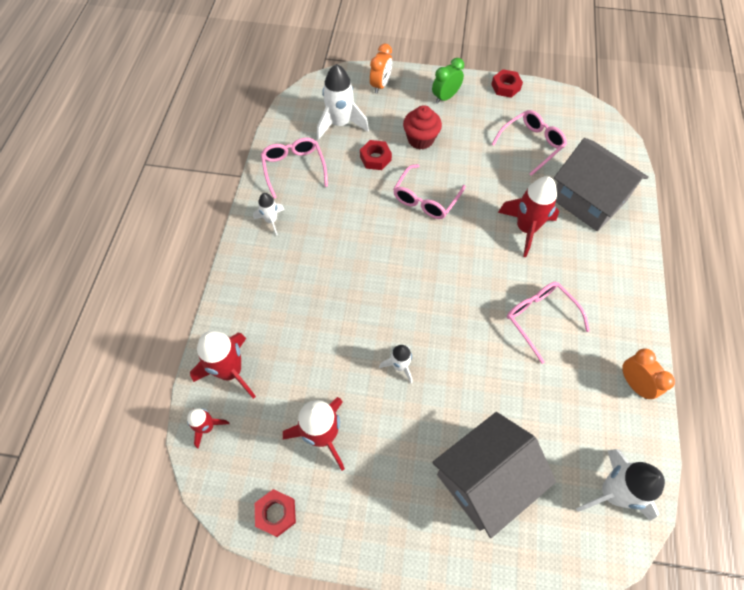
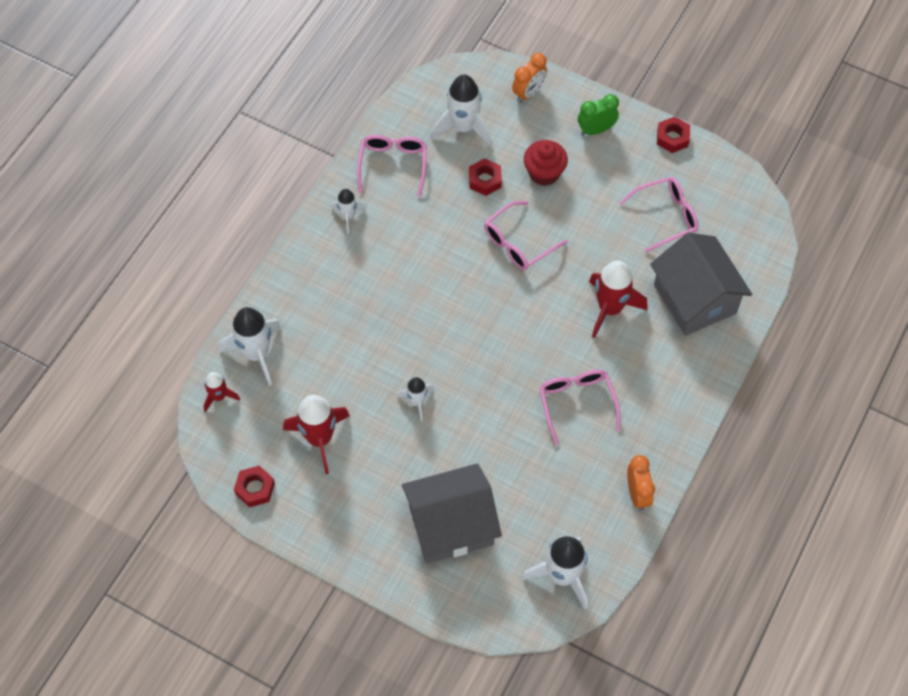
camera: 20 degrees right, 0 degrees up
red rocket [190,331,256,399] -> white rocket [219,307,281,386]

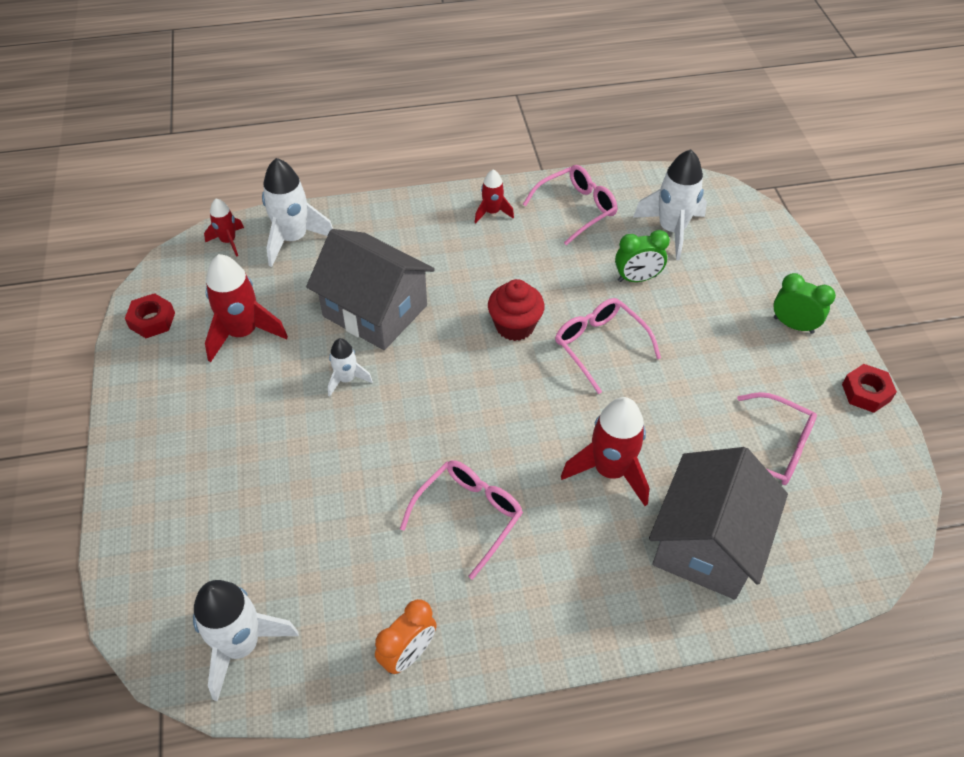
camera: 50 degrees right, 10 degrees down
white rocket [331,189,366,234] -> red rocket [475,169,514,223]
grey house [402,463,502,564] -> grey house moved to [306,229,435,350]
red nut [469,158,502,196] -> green clock [615,230,670,282]
pink glasses [484,201,567,270] -> pink glasses turned 45 degrees clockwise [555,298,661,394]
orange clock [512,53,547,102] -> none
red cupcake [524,140,568,186] -> red cupcake moved to [488,279,545,341]

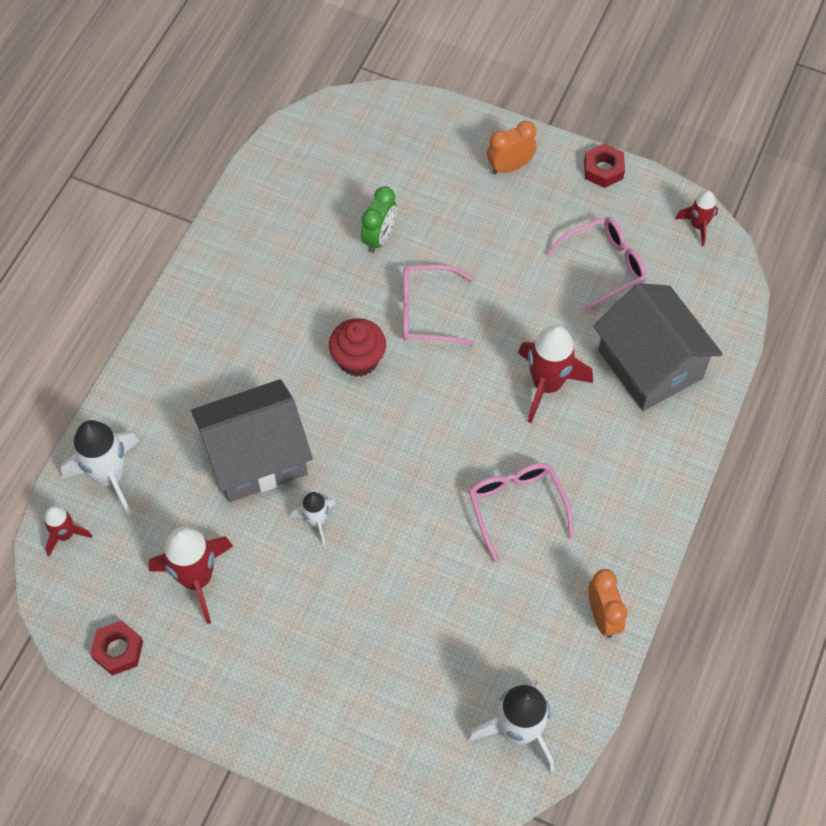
camera: 55 degrees left, 10 degrees up
red rocket [475,169,514,223] -> red rocket moved to [675,190,718,246]
pink glasses [523,165,618,245] -> none
white rocket [633,149,707,260] -> none
green clock [774,273,836,334] -> orange clock [487,121,537,175]

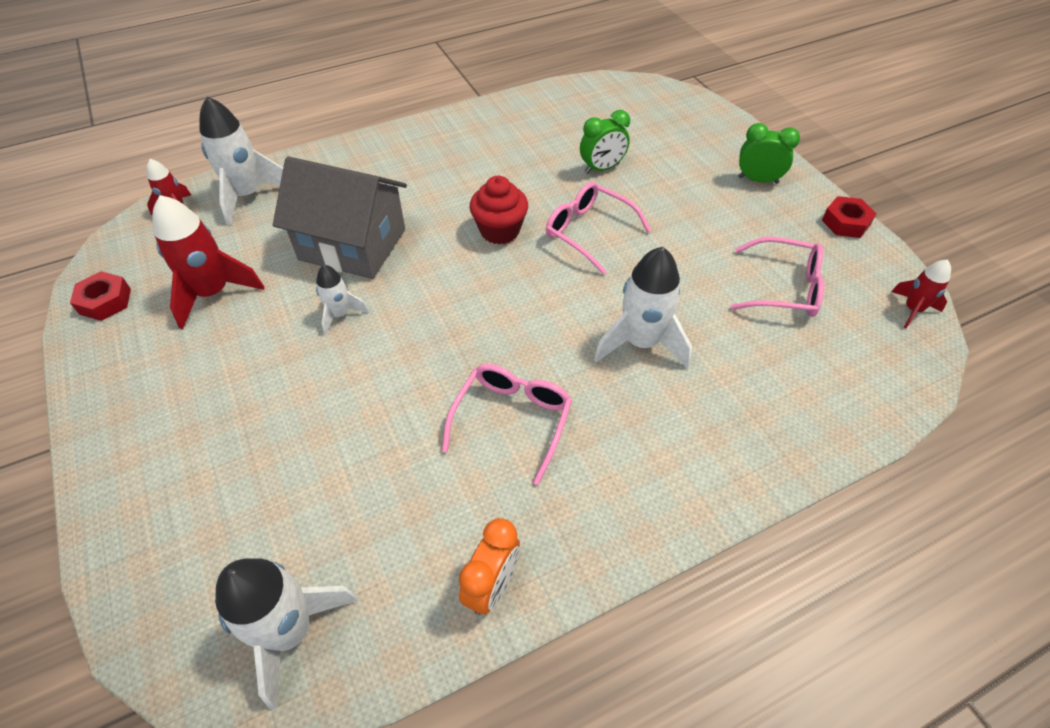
camera: 40 degrees right, 10 degrees down
orange clock [487,121,537,175] -> green clock [738,123,800,184]
red rocket [518,325,593,423] -> white rocket [594,247,692,368]
grey house [593,283,723,411] -> none

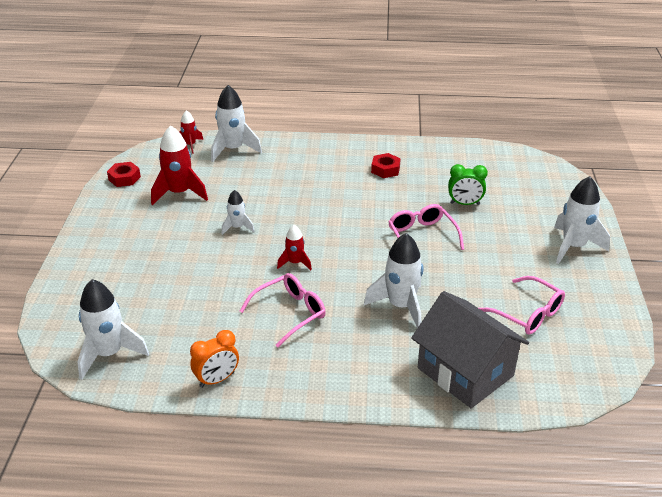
camera: 30 degrees right, 15 degrees down
grey house [273,156,407,279] -> grey house moved to [411,291,529,408]
red cupcake [470,176,528,244] -> none
green clock [738,123,800,184] -> white rocket [554,176,610,264]
red nut [822,196,877,238] -> red nut moved to [371,153,401,178]
red rocket [891,260,951,328] -> red rocket moved to [277,225,312,270]

